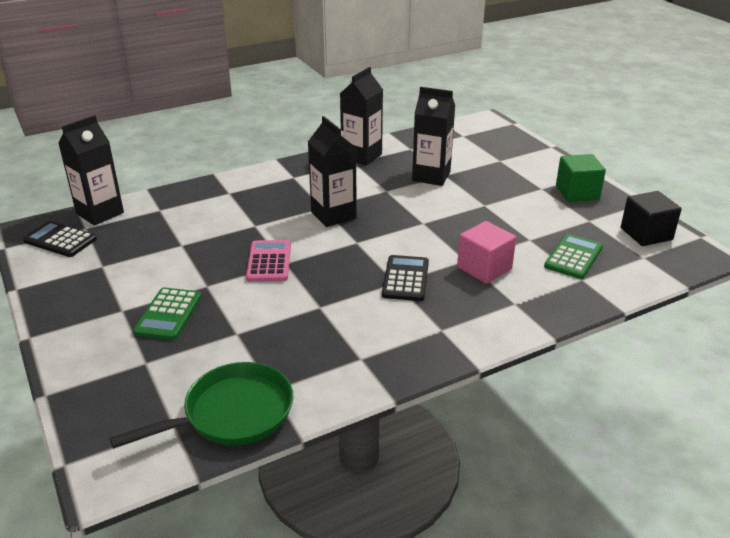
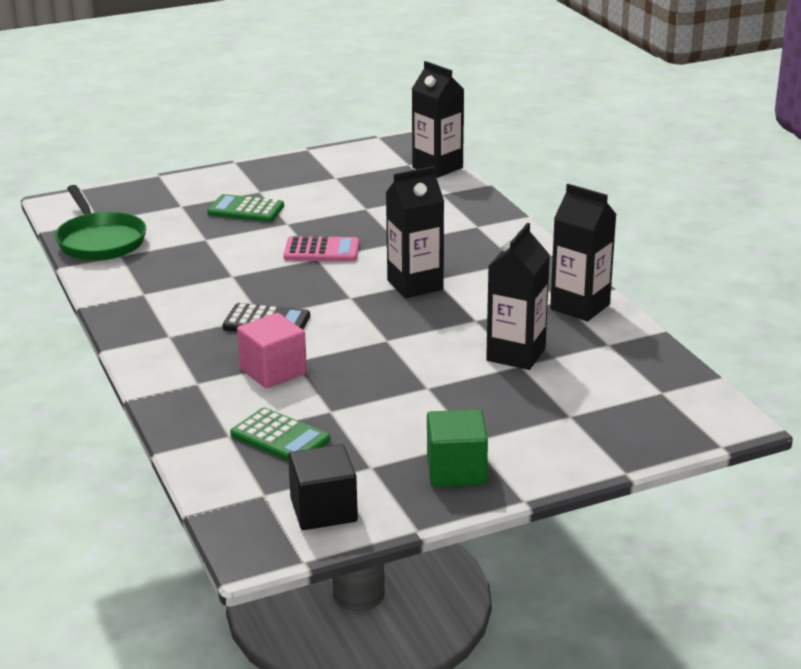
camera: 95 degrees right, 5 degrees down
black calculator [23,221,97,257] -> none

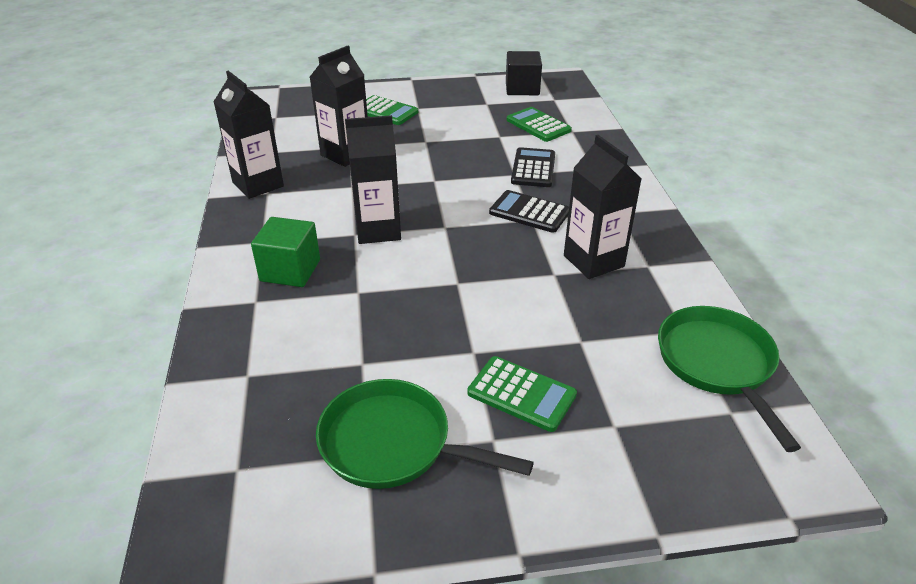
camera: 165 degrees left, 10 degrees up
pink cube [237,313,307,388] -> black calculator [511,147,555,187]
pink calculator [284,236,359,262] -> none
black carton [412,61,464,178] -> black carton moved to [564,135,641,279]
green cube [427,409,488,487] -> green cube moved to [251,217,320,287]
none -> green pan [316,379,534,489]
none -> green calculator [366,95,418,125]

